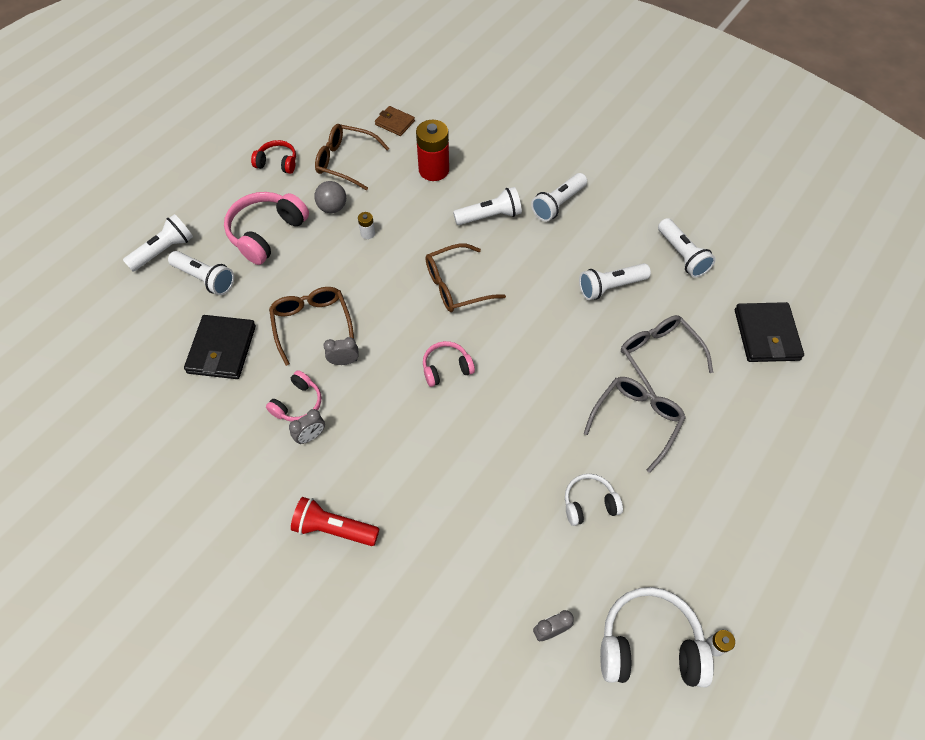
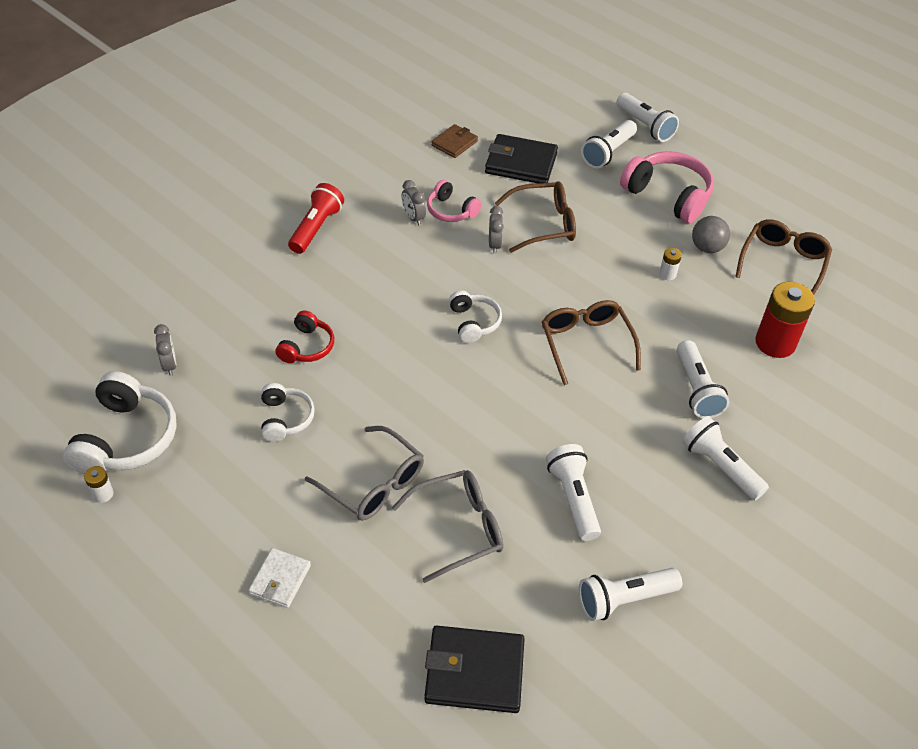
camera: 95 degrees right, 10 degrees down
red headphones [251,140,296,174] -> red headphones moved to [275,311,334,363]
brown wallet [375,106,415,136] -> brown wallet moved to [432,124,478,158]
pink headphones [423,341,475,387] -> white headphones [449,290,502,343]
none -> white wallet [248,548,311,608]

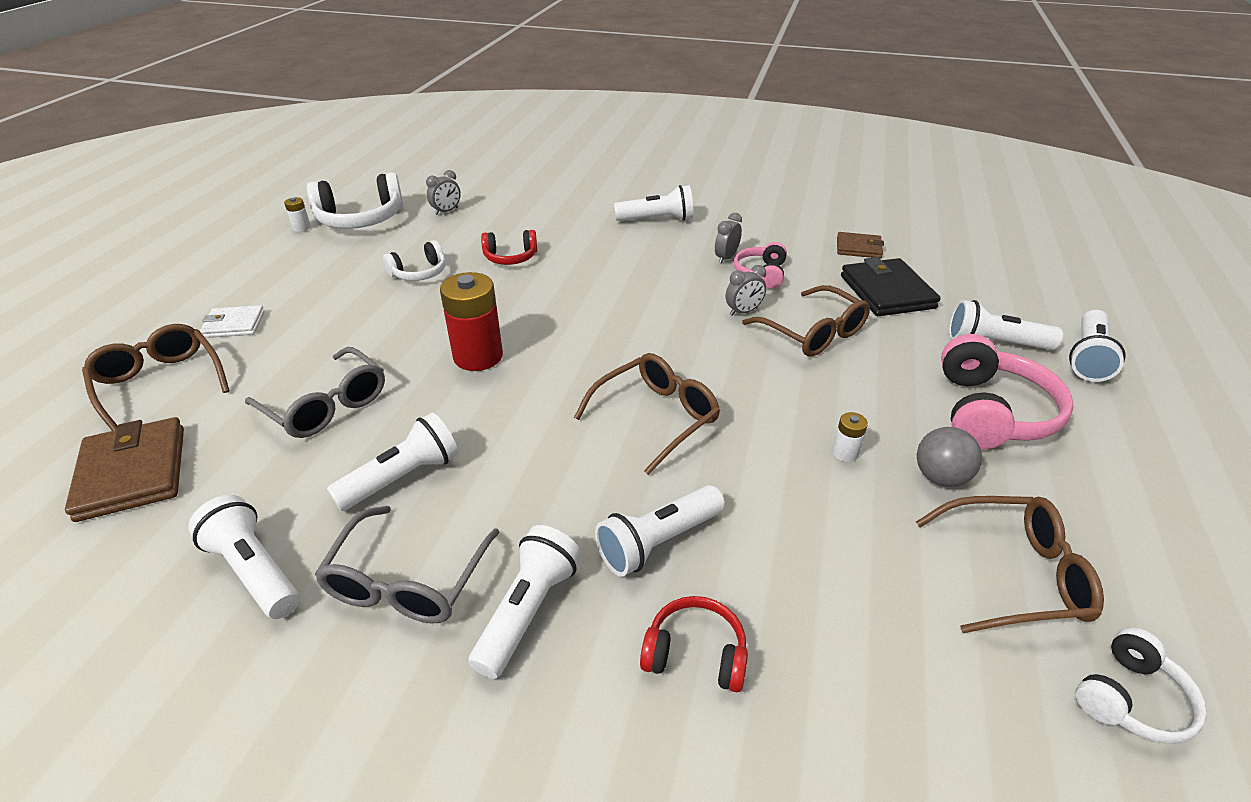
camera: 65 degrees right, 10 degrees down
red flashlight [288,183,344,254] -> white flashlight [614,185,693,221]
grey glasses [305,426,424,521] -> grey glasses moved to [314,506,500,623]
black wallet [424,625,525,713] -> brown wallet [65,417,184,522]
white headphones [449,290,502,343] -> white headphones moved to [1076,627,1207,744]
red battery [755,282,815,358] -> red battery moved to [440,272,503,371]
none -> brown glasses [82,324,230,431]
none -> red headphones [640,596,748,692]

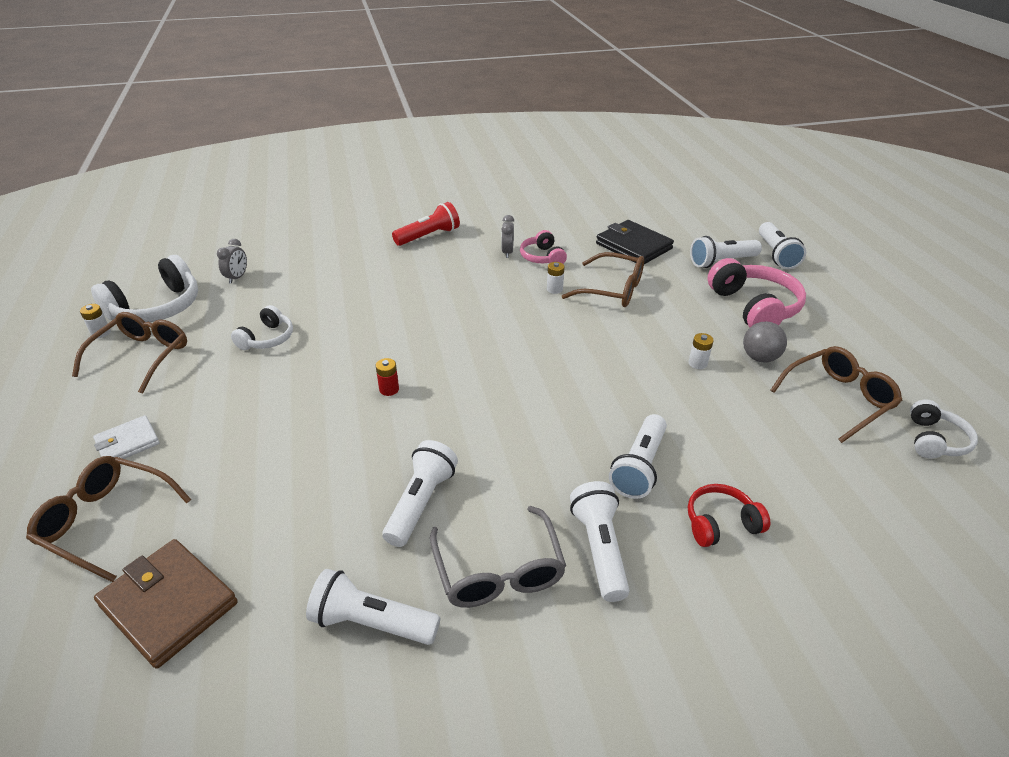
camera: 30 degrees left, 0 degrees up
grey glasses [245,347,385,438] -> none
red battery [440,272,503,371] -> red battery [376,358,399,396], size x0.45
red headphones [481,230,537,265] -> none
brown glasses [574,353,720,475] -> brown glasses moved to [72,312,187,394]
white flashlight [614,185,693,221] -> red flashlight [392,202,460,246]
grey clock [726,265,766,316] -> white battery [547,262,565,294]
brown wallet [837,232,884,259] -> none

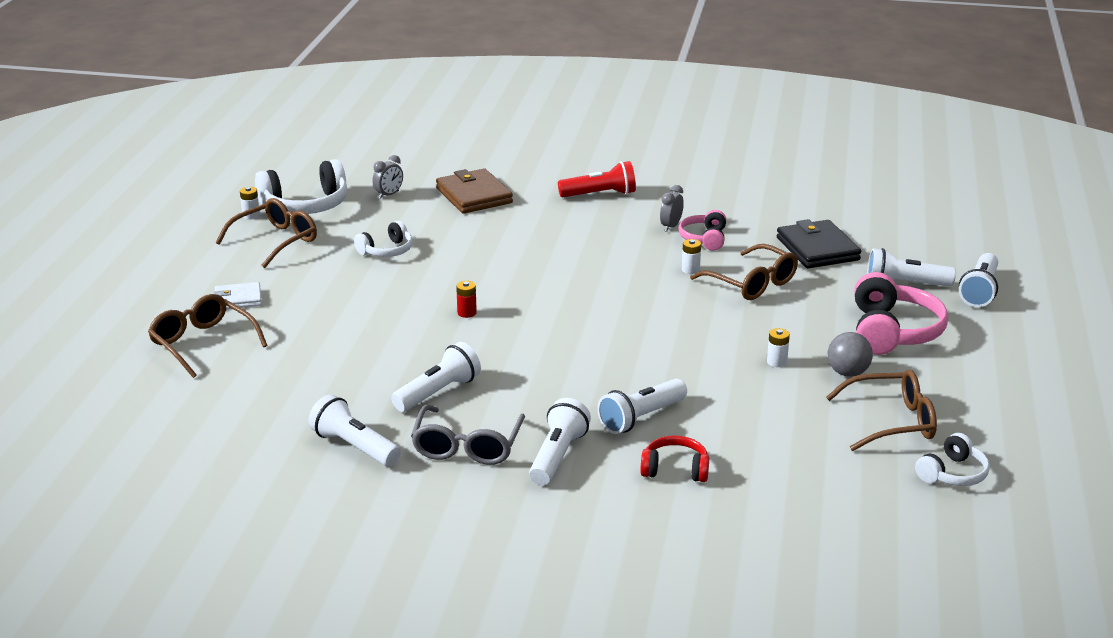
camera: 25 degrees right, 10 degrees down
brown wallet [94,539,238,669] -> brown wallet moved to [436,168,513,214]

